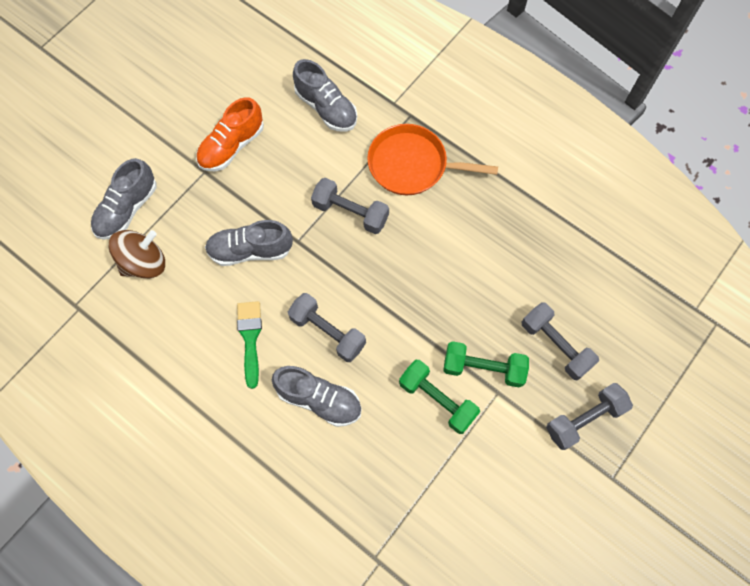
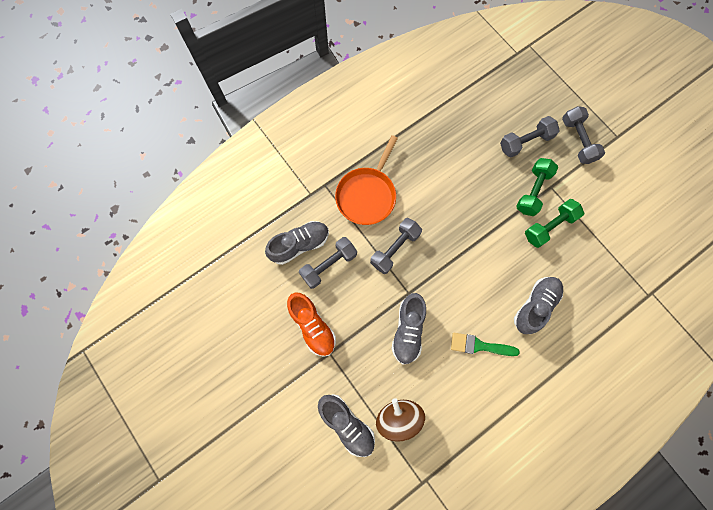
camera: 75 degrees left, 5 degrees up
grey dumbbell [288,293,366,362] -> grey dumbbell moved to [299,237,357,289]

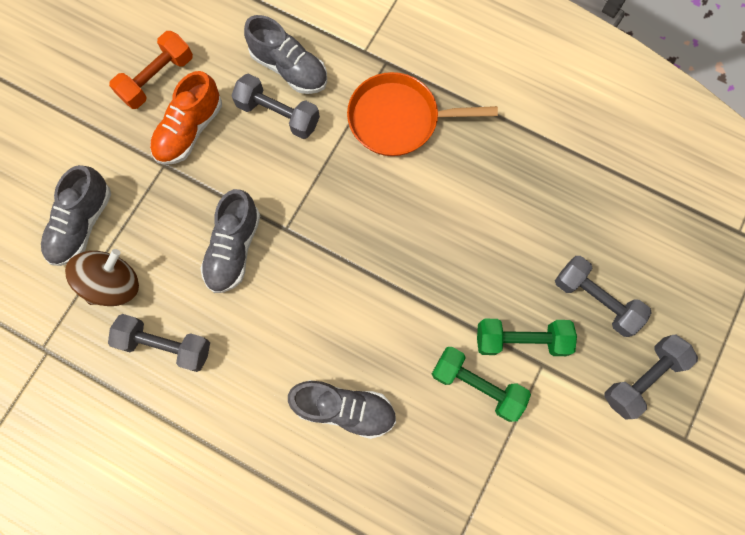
camera: 65 degrees right, 0 degrees up
grey dumbbell [370,218,422,274] -> grey dumbbell moved to [108,314,210,372]
grey shoe [391,293,426,364] -> grey shoe turned 60 degrees counterclockwise [201,189,260,293]
green brush [451,333,520,356] -> none
none -> orange dumbbell [109,31,193,109]

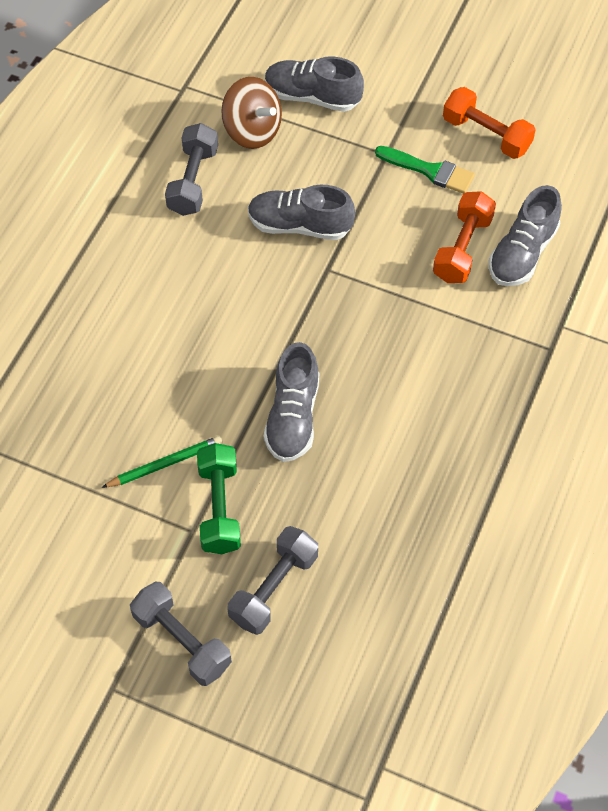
camera: 85 degrees right, 15 degrees down
orange shoe [150,71,222,165] -> green brush [375,146,475,193]
grey dumbbell [231,74,320,139] -> orange dumbbell [433,191,496,283]
grey shoe [288,380,396,439] -> grey shoe moved to [264,342,319,462]
orange pan [347,72,498,156] -> none
green dumbbell [432,347,531,422] -> green pencil [101,436,223,488]

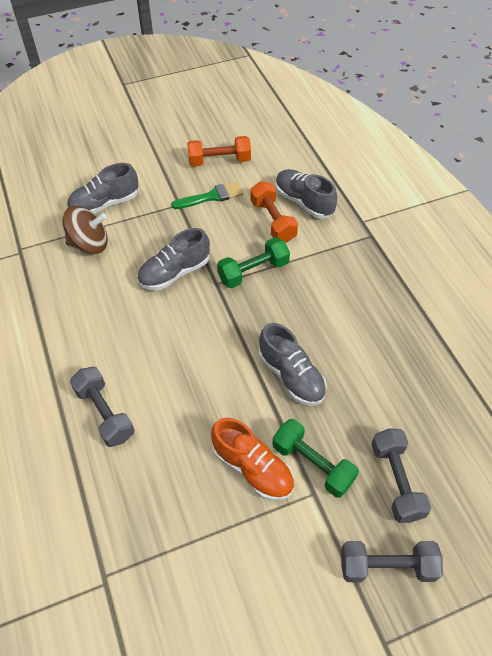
camera: 45 degrees left, 5 degrees down
green pencil [101,436,223,488] -> orange shoe [211,418,294,501]
grey dumbbell [165,123,218,216] -> grey dumbbell moved to [70,366,134,447]
grey shoe [489,185,562,286] -> grey shoe turned 150 degrees clockwise [275,169,337,219]
none -> green dumbbell [217,237,290,288]

